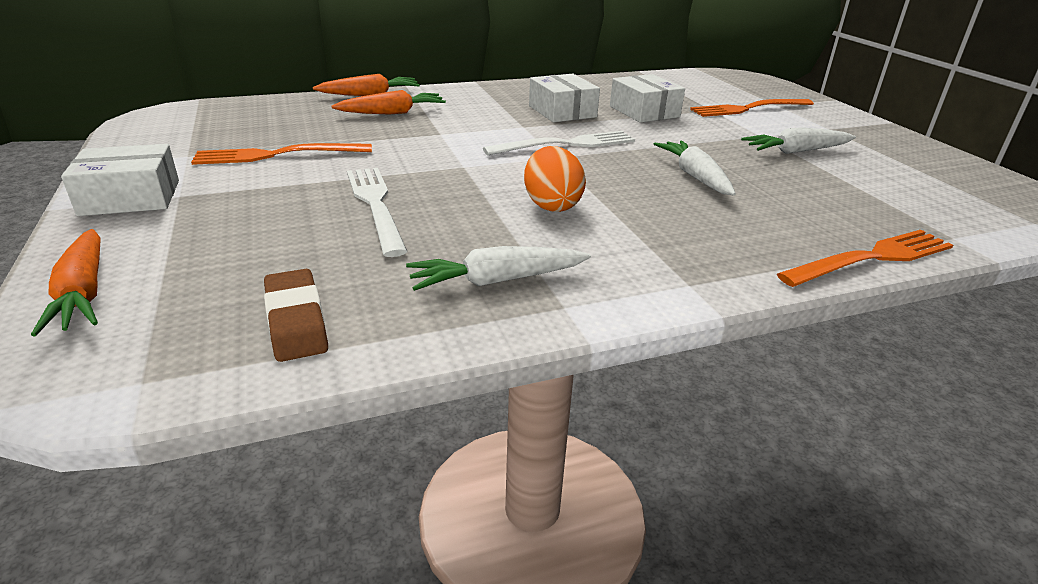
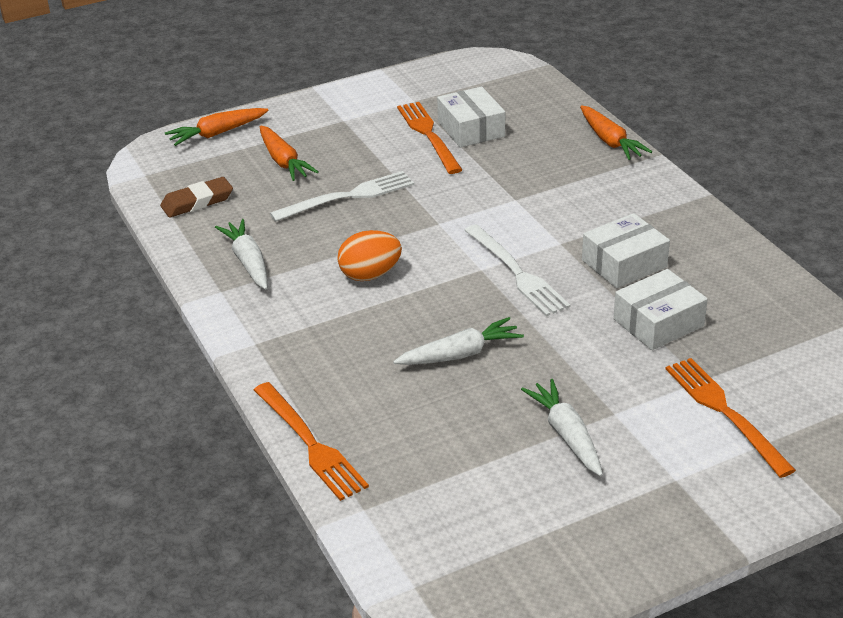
camera: 85 degrees right, 5 degrees up
white box [61,144,179,216] -> white box moved to [437,86,505,148]
orange carrot [332,90,446,115] -> orange carrot moved to [260,126,319,181]

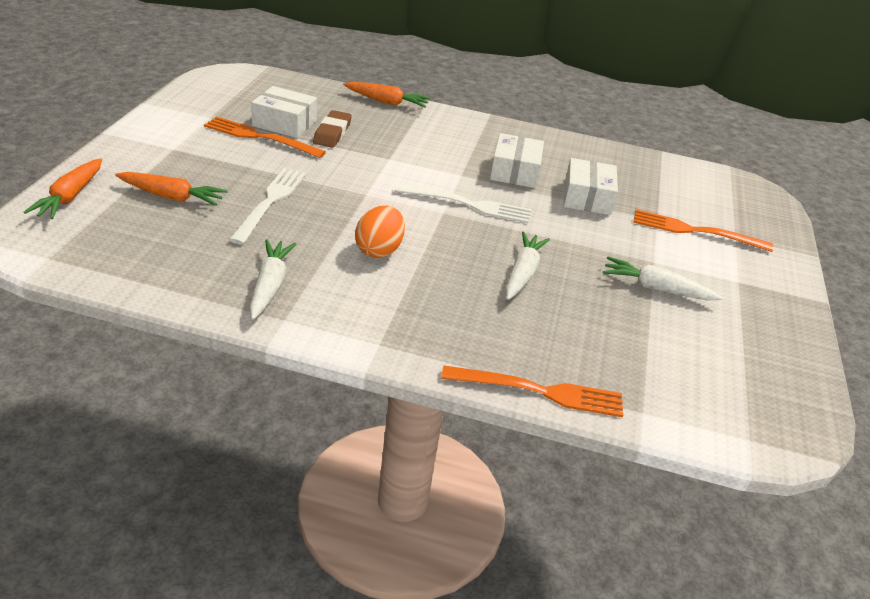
camera: 55 degrees left, 0 degrees up
brown eraser [160,177,233,218] -> brown eraser moved to [313,110,352,148]
white carrot [215,219,268,290] -> white carrot turned 75 degrees clockwise [249,239,296,320]

